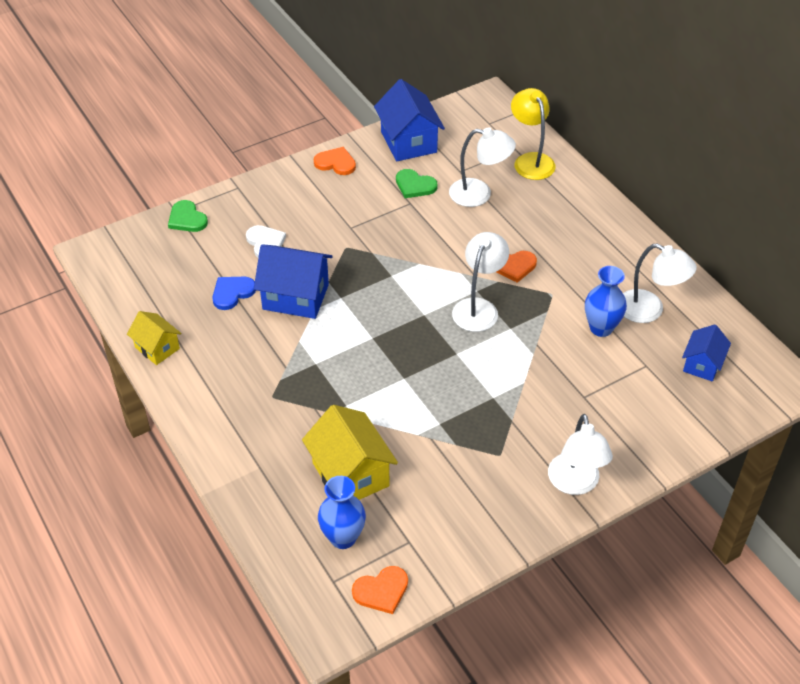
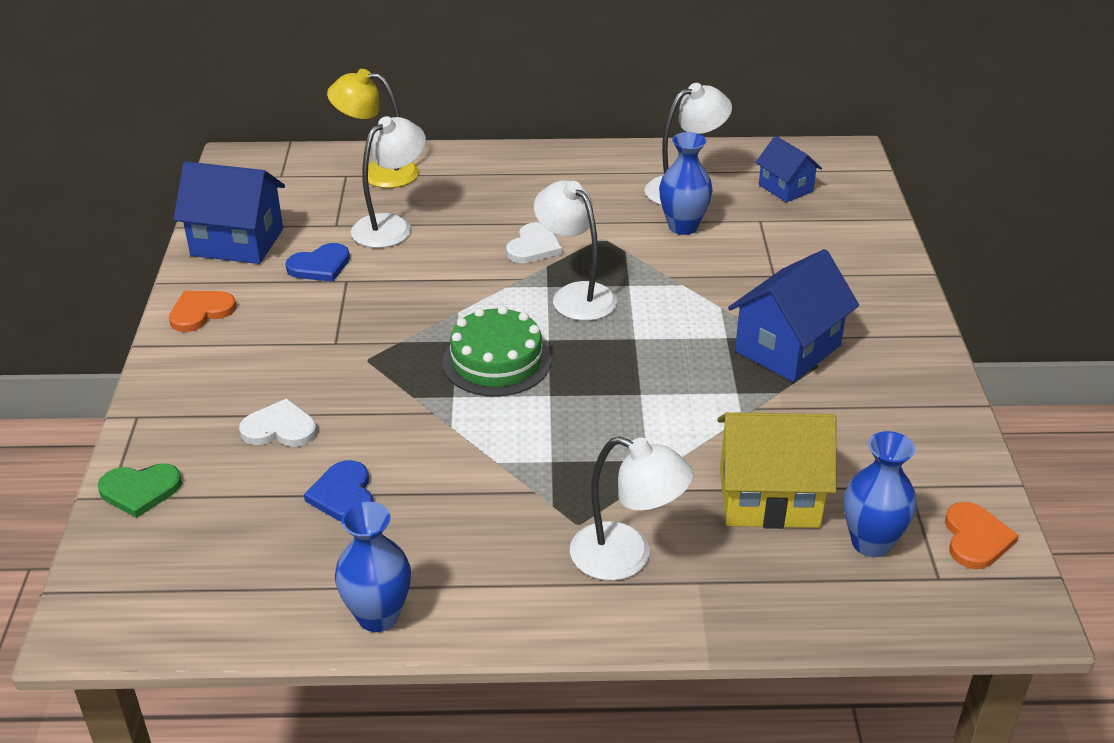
camera: 60 degrees left, 10 degrees down
yellow house [127,311,181,365] -> blue vase [335,502,411,632]
blue house [254,244,333,319] -> blue house moved to [728,249,859,382]
green heart [396,169,438,198] -> blue heart [285,243,350,282]
orange heart [496,251,537,283] -> white heart [506,222,562,263]
white lamp [548,414,613,495] -> white lamp moved to [570,436,694,581]
none -> green cake [442,306,551,397]

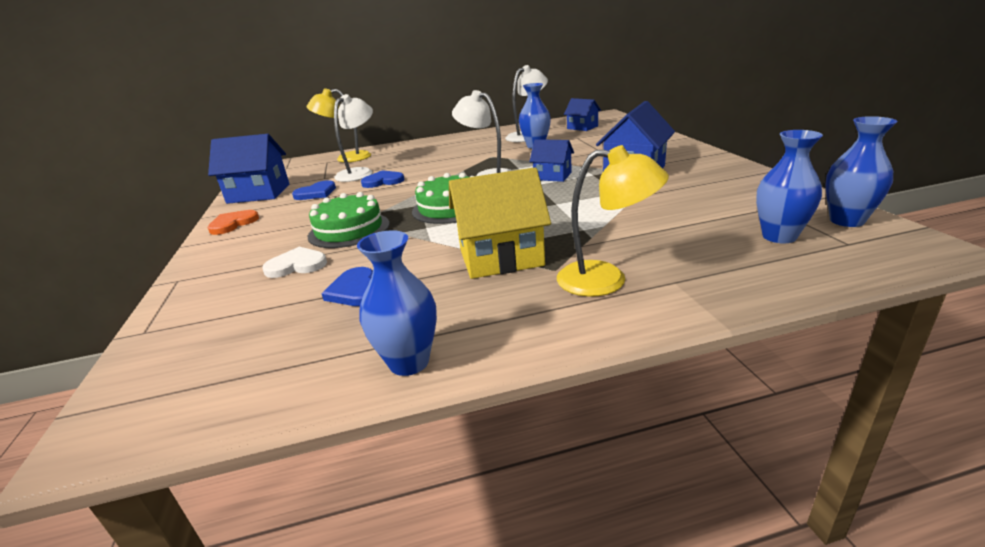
camera: 10 degrees left, 10 degrees down
green heart [98,463,182,518] -> none
white heart [506,222,562,263] -> none
white lamp [570,436,694,581] -> yellow lamp [557,145,669,297]
yellow house [717,412,837,529] -> yellow house moved to [449,167,551,279]
orange heart [945,502,1019,569] -> blue vase [825,116,897,227]
none -> green cake [308,192,390,248]
none -> blue heart [361,170,405,188]
none -> blue house [529,139,574,182]

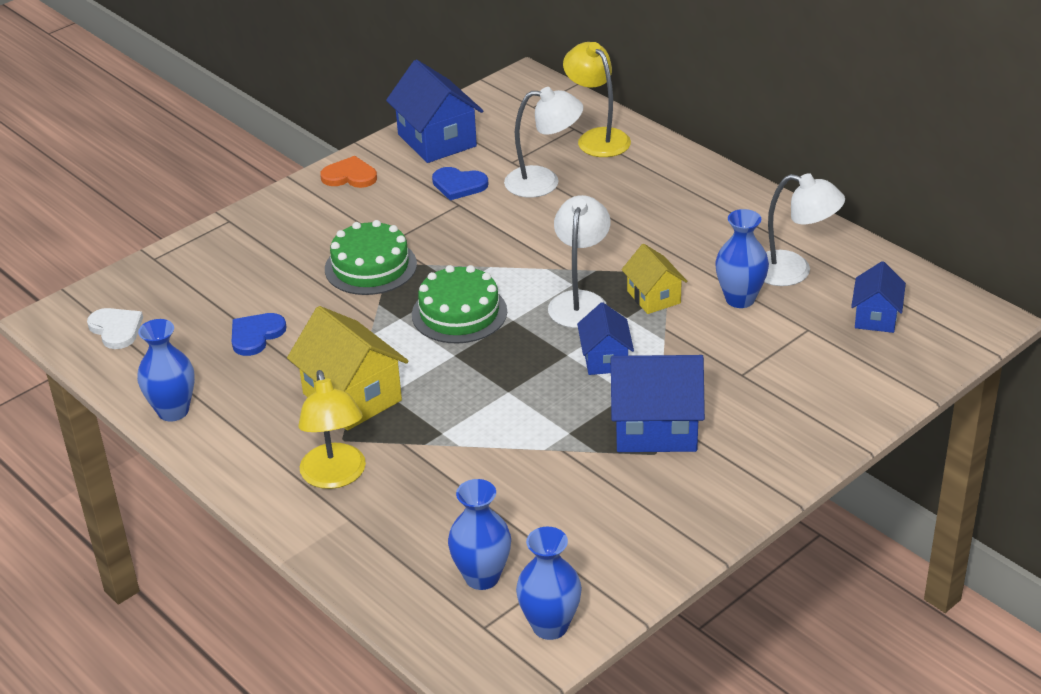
camera: 60 degrees right, 10 degrees up
white heart [262,247,327,278] -> white heart moved to [87,308,143,349]
blue heart [361,170,405,188] -> none
none -> yellow house [621,244,687,314]

